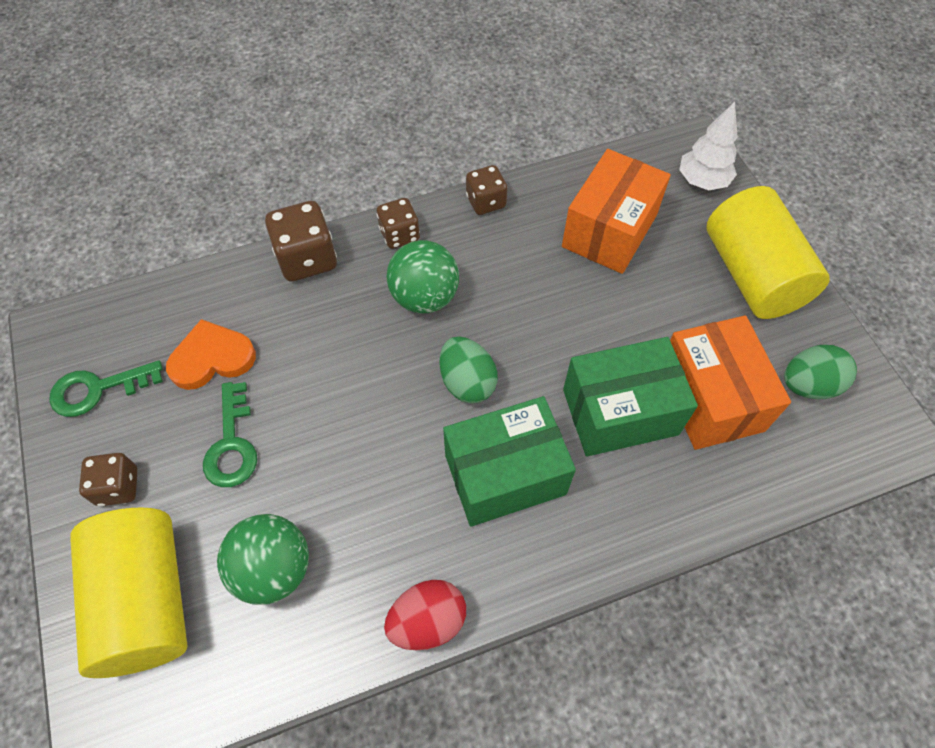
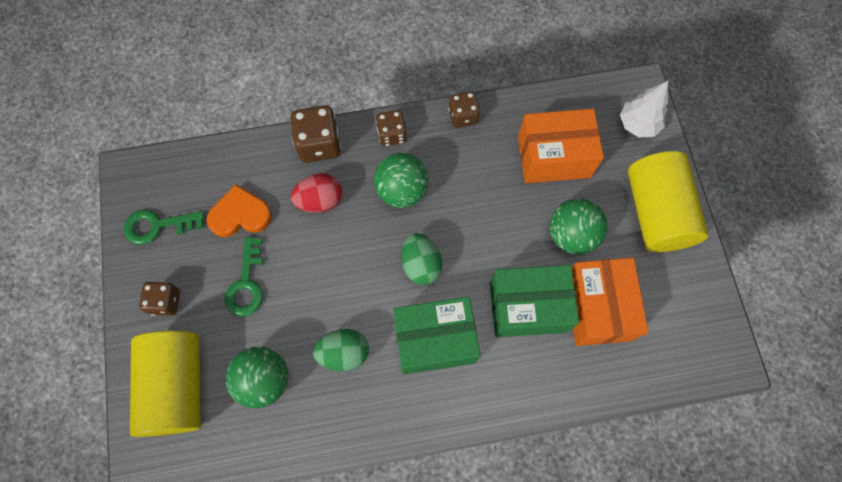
camera: 10 degrees right, 10 degrees up
red egg [384,580,466,650] -> red egg moved to [291,174,342,213]
orange box [562,149,671,274] -> orange box turned 45 degrees clockwise [518,109,604,183]
green egg [784,345,857,399] -> green egg moved to [313,329,369,371]
none -> green ball [550,199,607,255]

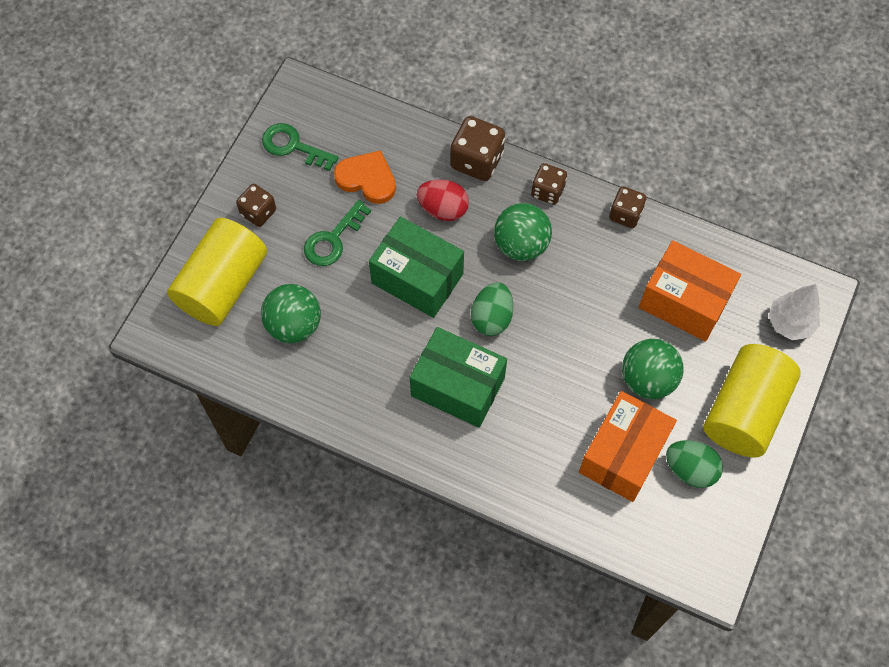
camera: 35 degrees right, 5 degrees down
green egg [313,329,369,371] -> green egg moved to [666,440,723,488]
green box [490,265,579,337] -> green box moved to [369,217,464,318]

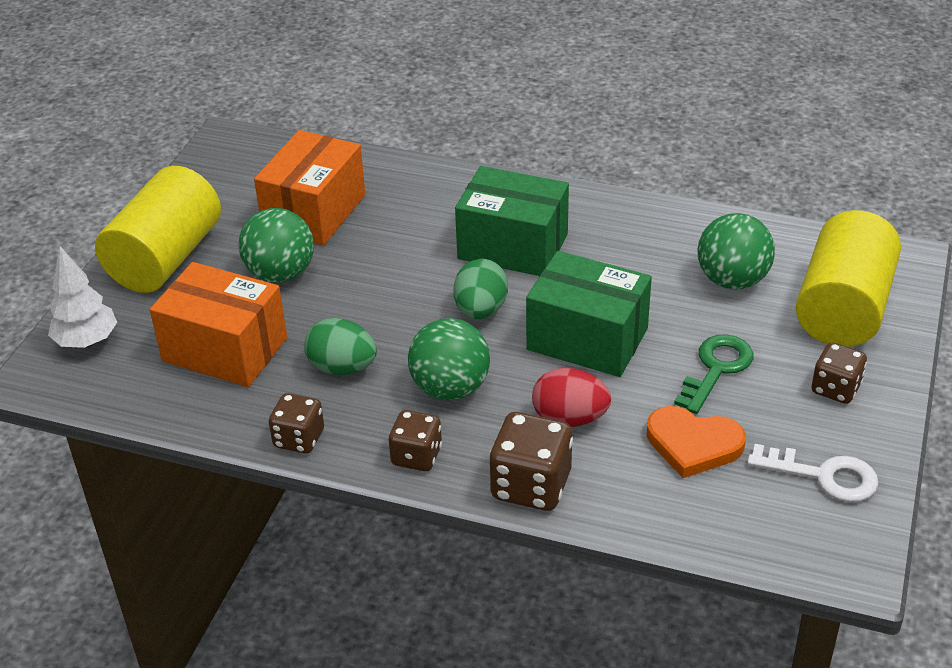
camera: 175 degrees right, 25 degrees down
green key [262,123,338,171] -> white key [747,444,878,502]
green egg [666,440,723,488] -> green egg moved to [304,318,377,375]

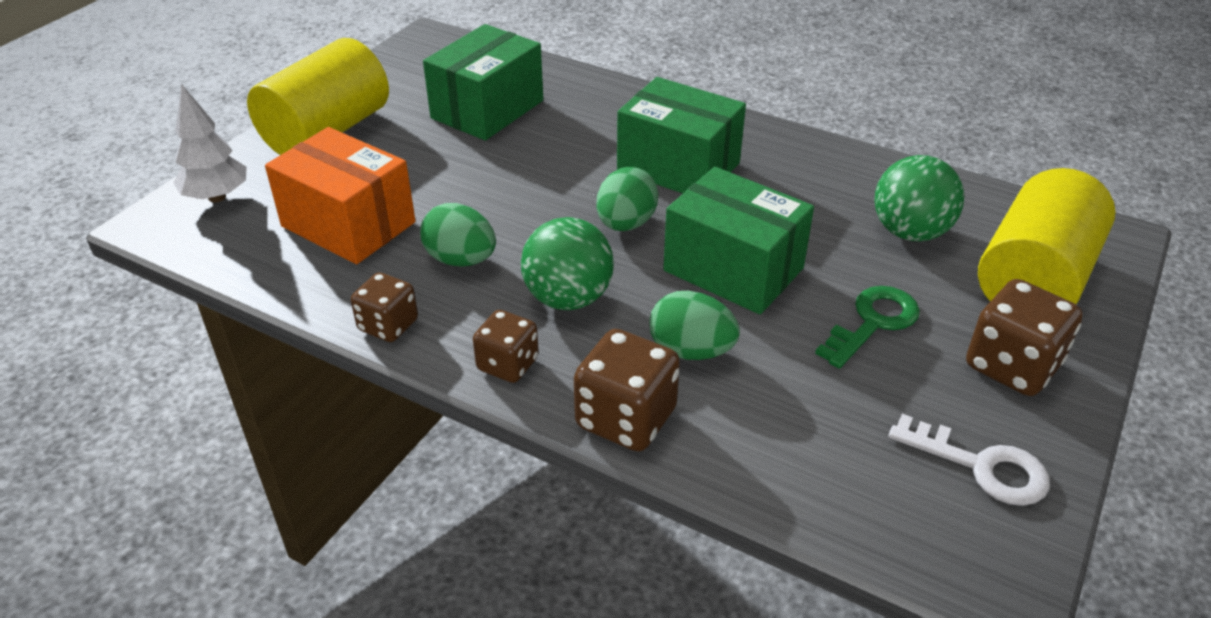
camera: 10 degrees right, 0 degrees up
green ball [238,208,314,283] -> none
orange box [254,130,365,245] -> green box [423,24,543,141]
red egg [532,368,611,427] -> green egg [649,291,740,360]
orange heart [646,406,746,478] -> none
brown dice [812,342,867,404] -> brown dice [966,279,1083,396], size x1.55

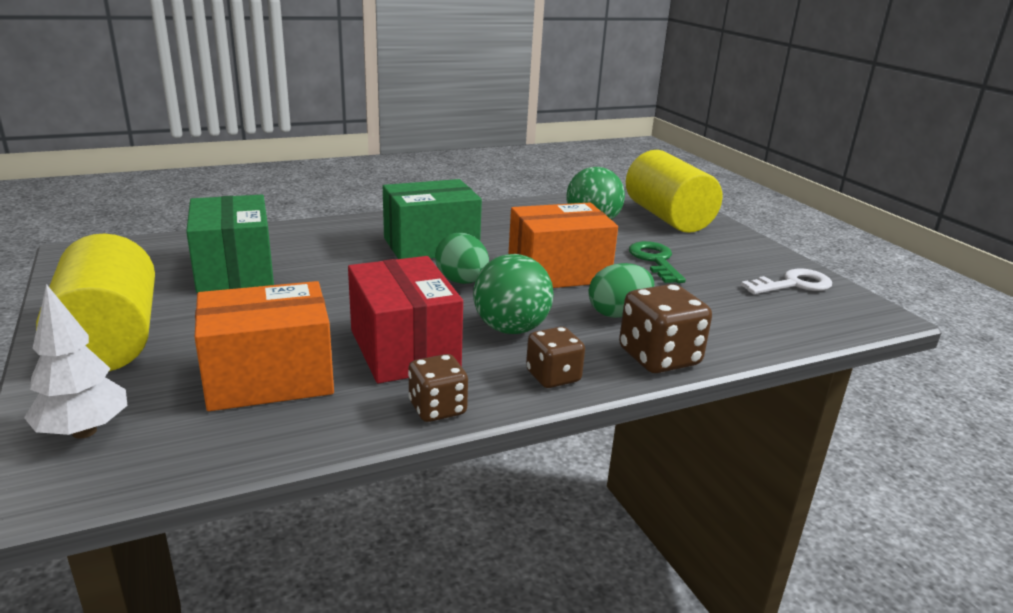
camera: 55 degrees left, 15 degrees down
green egg [420,203,496,267] -> red box [348,256,463,383]
green box [663,167,814,315] -> orange box [508,203,618,288]
brown dice [966,279,1083,396] -> none

